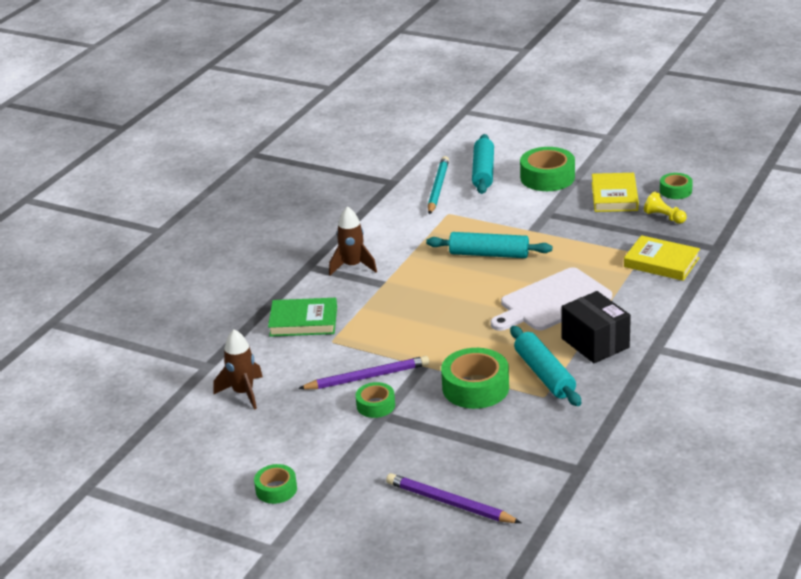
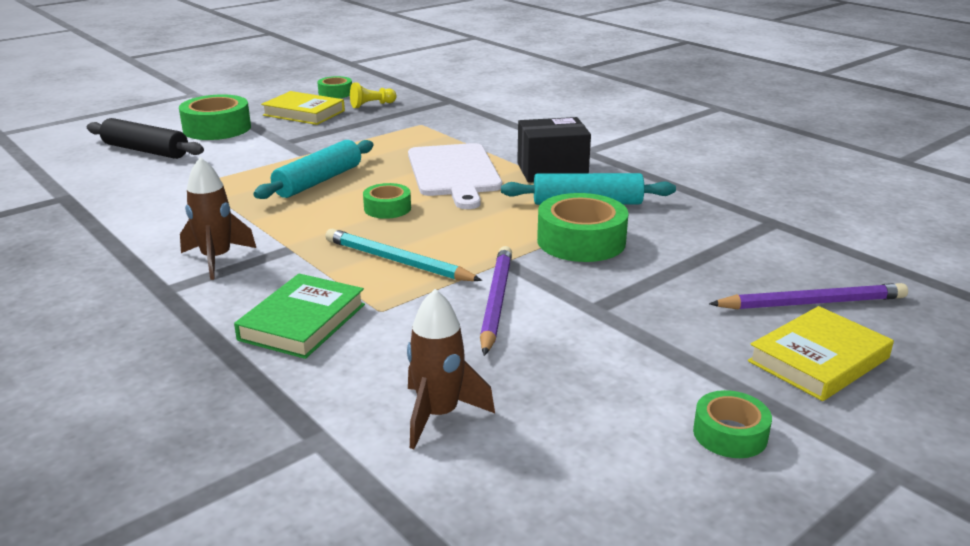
camera: 70 degrees left, 5 degrees down
green tape [356,382,395,418] -> green tape moved to [363,183,411,219]
purple pencil [386,473,521,523] -> purple pencil turned 150 degrees counterclockwise [709,283,908,309]
turquoise pencil [428,156,449,215] -> turquoise pencil moved to [325,228,482,281]
turquoise rolling pin [472,134,494,194] -> black rolling pin [87,118,204,159]
yellow book [624,235,700,281] -> yellow book moved to [748,306,894,401]

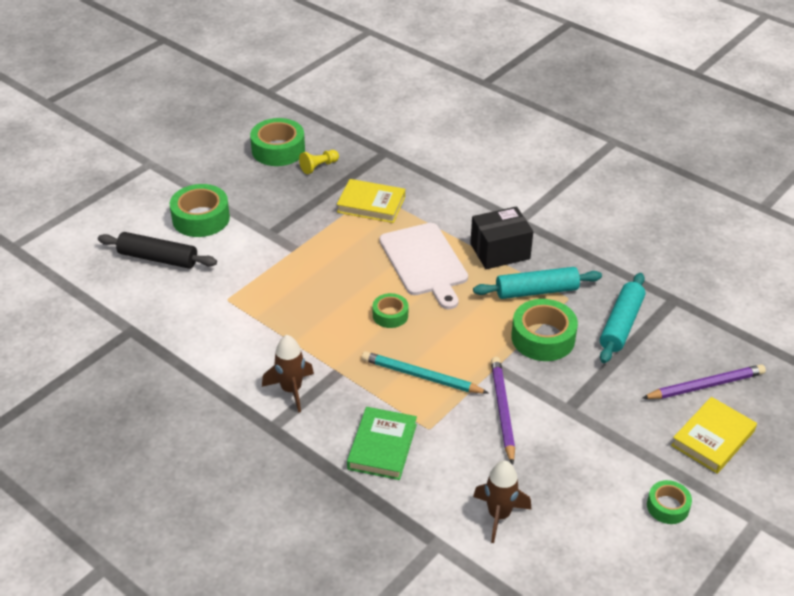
camera: 10 degrees left, 15 degrees up
turquoise rolling pin [253,140,373,199] -> turquoise rolling pin moved to [600,273,645,363]
yellow book [261,91,345,125] -> yellow book moved to [337,179,405,223]
green tape [317,76,352,98] -> green tape [250,118,305,166], size x1.74

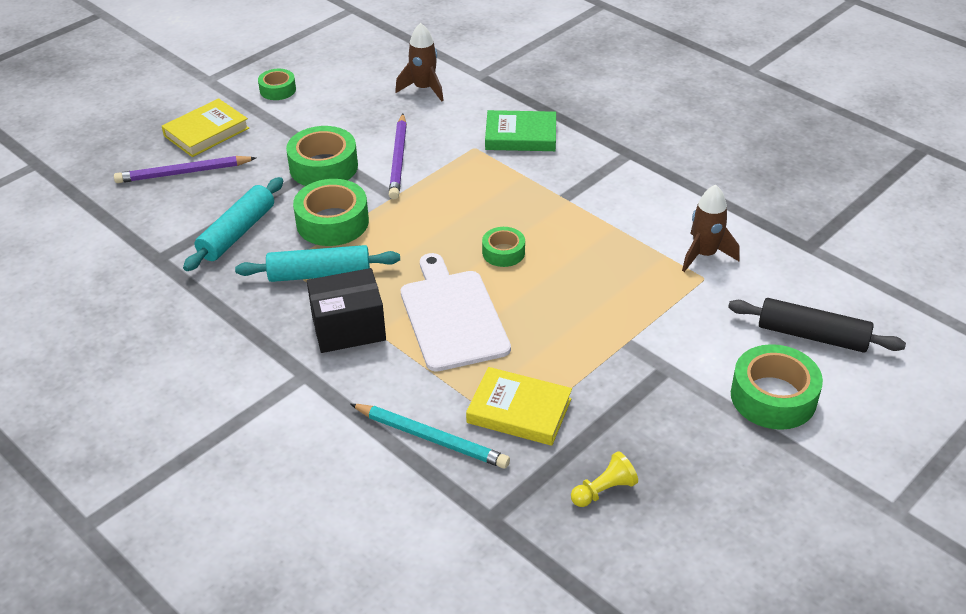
camera: 175 degrees left, 0 degrees up
green tape [250,118,305,166] -> green tape moved to [286,126,358,186]
brown rocket [262,335,314,413] -> brown rocket moved to [682,184,740,272]
green book [347,407,417,480] -> green book turned 75 degrees clockwise [485,110,556,151]
turquoise pencil [362,351,488,394] -> turquoise pencil moved to [350,404,510,468]

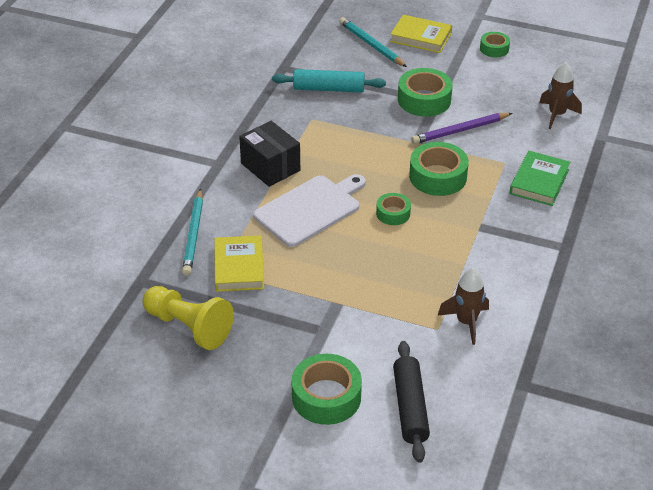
camera: 65 degrees right, 0 degrees up
purple pencil [114,156,256,183] -> turquoise pencil [339,17,407,67]
turquoise rolling pin [235,245,400,282] -> none
green tape [293,179,369,246] -> green tape moved to [409,142,469,196]
green book [485,110,556,151] -> green book turned 45 degrees clockwise [510,151,570,206]
yellow pawn [571,451,638,507] -> yellow pawn [142,286,234,350], size x1.94

